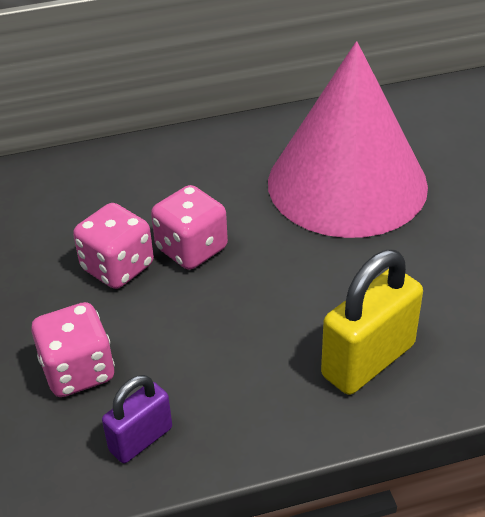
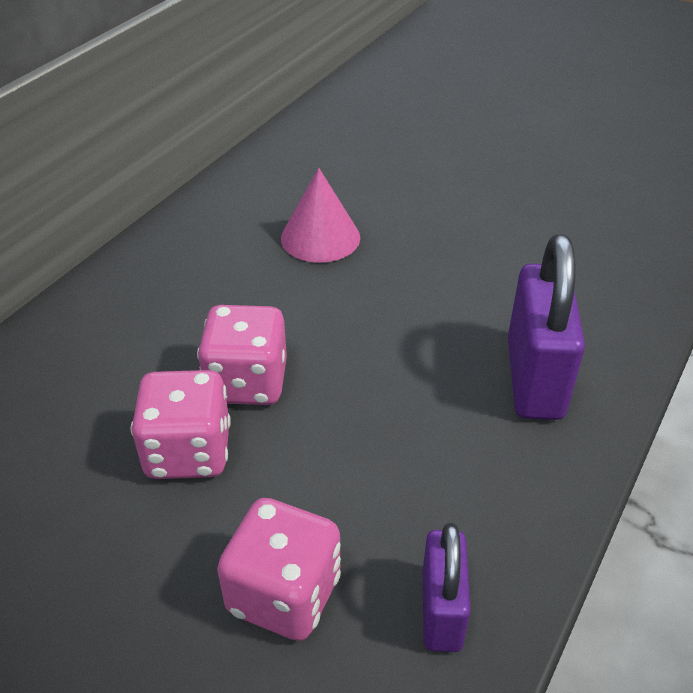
camera: 45 degrees left, 0 degrees up
pink cone [268,41,428,238] -> pink cone [281,168,360,263], size x0.43
yellow padlock [321,250,423,395] -> purple padlock [508,234,585,420]

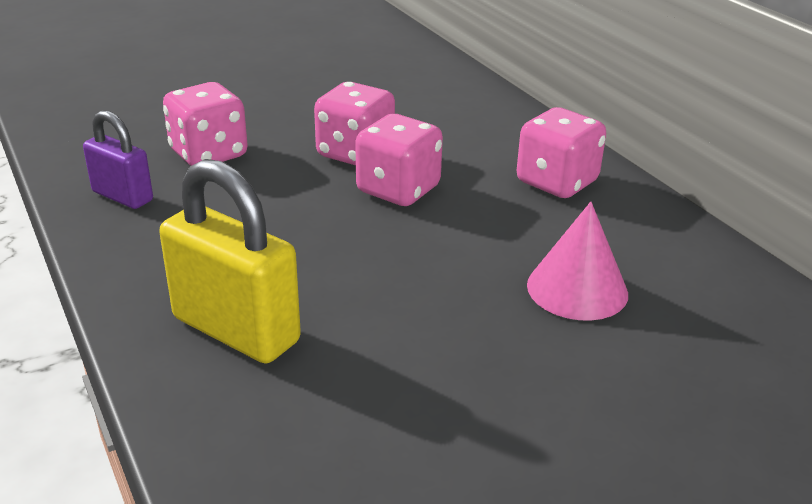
camera: 120 degrees right, 10 degrees down
purple padlock [508,234,585,420] -> yellow padlock [159,159,301,363]
none -> pink dice [517,107,606,198]

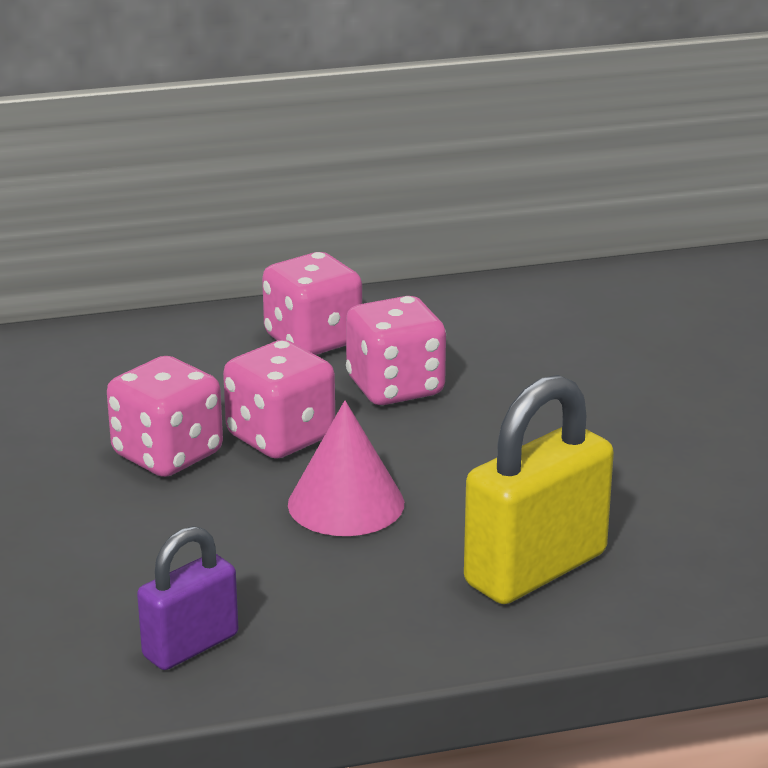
camera: 75 degrees left, 5 degrees down
pink dice [163,82,248,166] -> pink dice moved to [346,296,446,405]
pink cone [527,202,628,320] -> pink cone moved to [288,401,404,536]

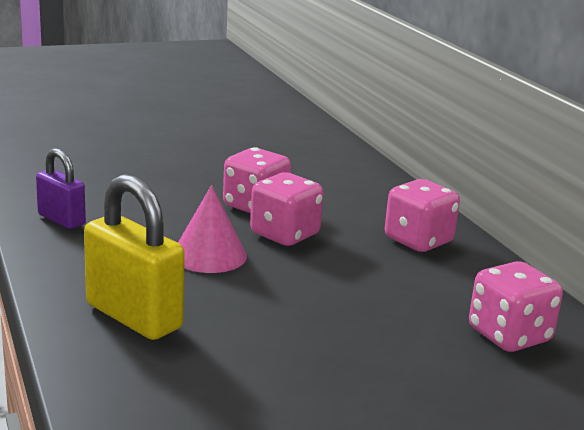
camera: 80 degrees right, 5 degrees down
pink dice [346,296,446,405] -> pink dice moved to [469,261,563,352]

